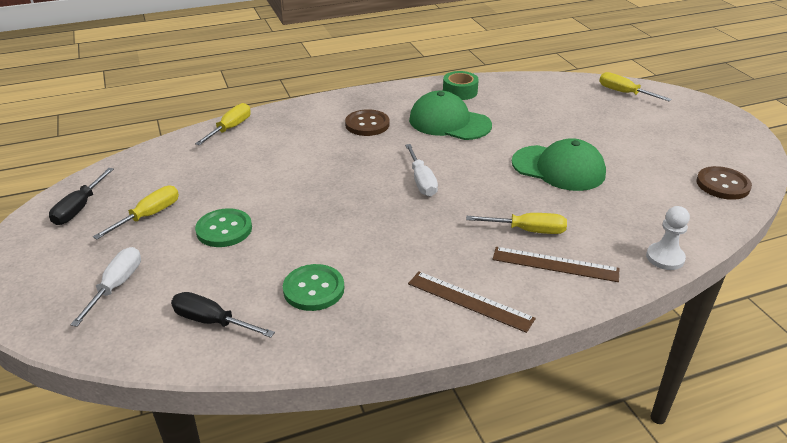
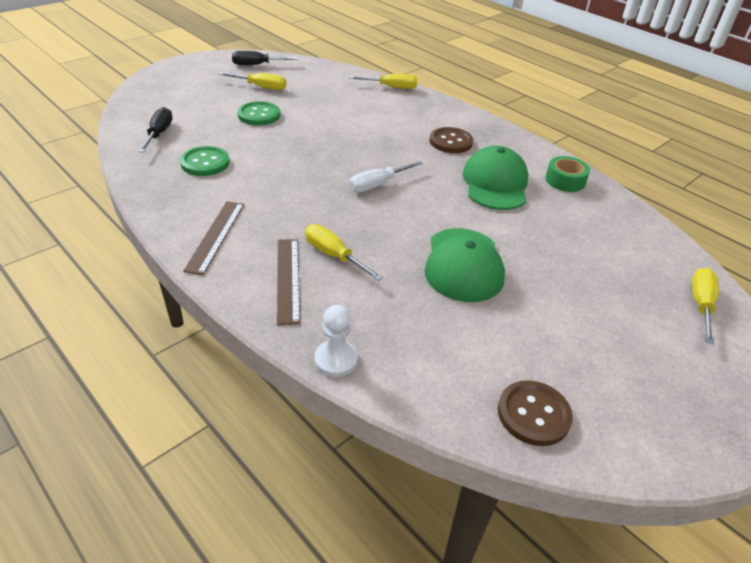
camera: 65 degrees right, 5 degrees up
white screwdriver [70,247,141,327] -> none
yellow screwdriver [466,213,567,234] -> yellow screwdriver turned 150 degrees clockwise [305,224,383,281]

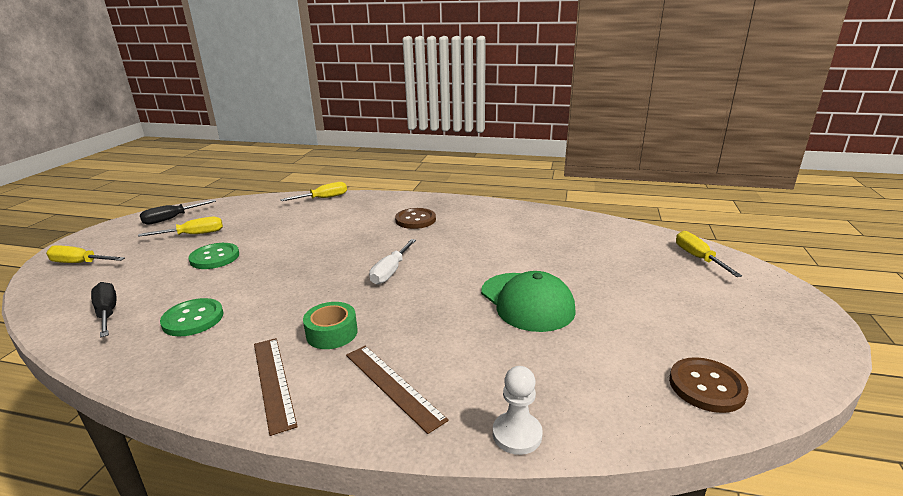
camera: 30 degrees left, 15 degrees down
yellow screwdriver [305,224,383,281] -> yellow screwdriver moved to [46,245,125,263]
green cap [462,146,528,210] -> none
green tape [545,156,590,192] -> green tape moved to [303,302,358,349]

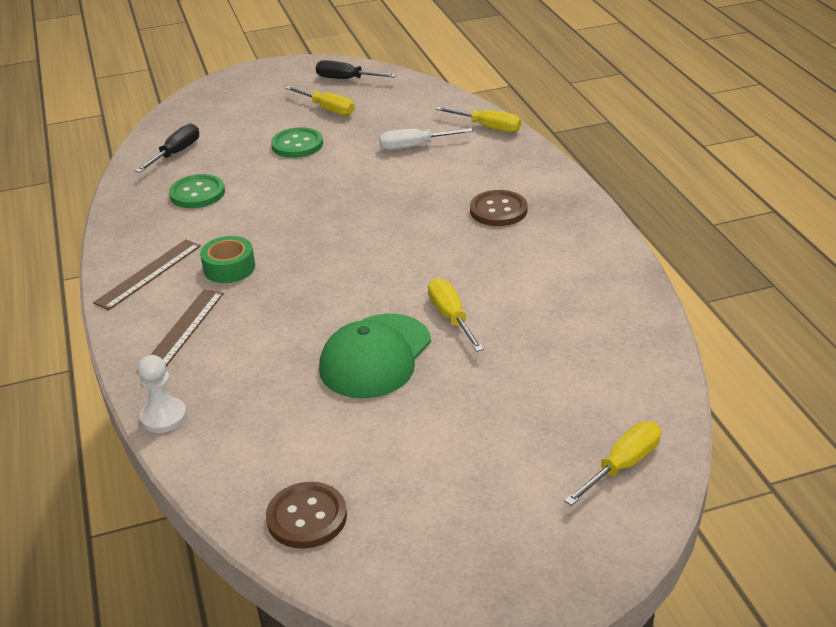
camera: 60 degrees right, 10 degrees up
yellow screwdriver [46,245,125,263] -> yellow screwdriver moved to [428,278,484,352]
white screwdriver [369,239,416,285] -> white screwdriver moved to [379,128,473,150]

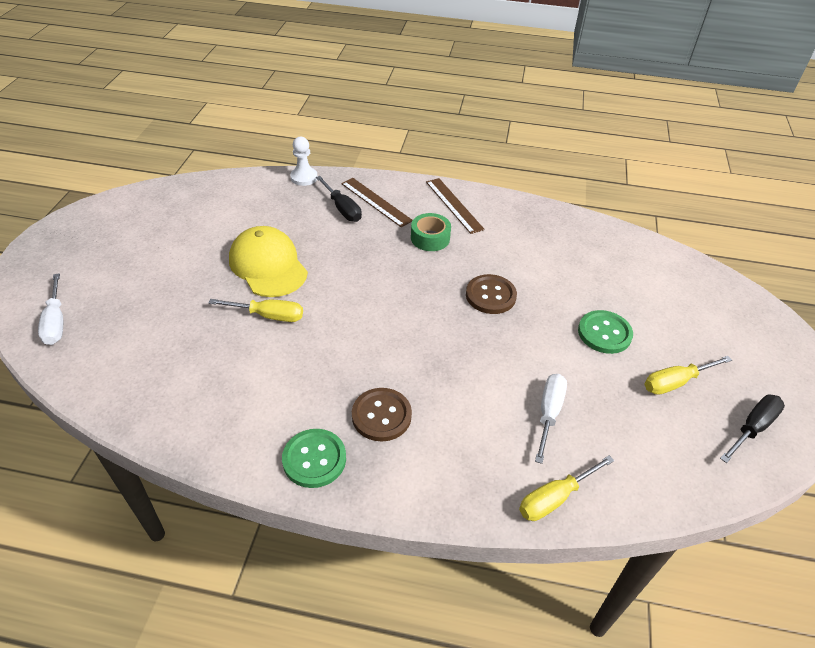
camera: 115 degrees right, 10 degrees up
black screwdriver [135,124,199,173] -> black screwdriver moved to [316,176,362,222]
green button [169,174,225,208] -> green button moved to [282,429,346,488]
brown button [266,482,347,549] -> brown button moved to [466,274,517,314]
green cap [319,314,431,398] -> yellow cap [229,226,308,297]
yellow screwdriver [564,421,661,506] -> white screwdriver [38,273,63,345]

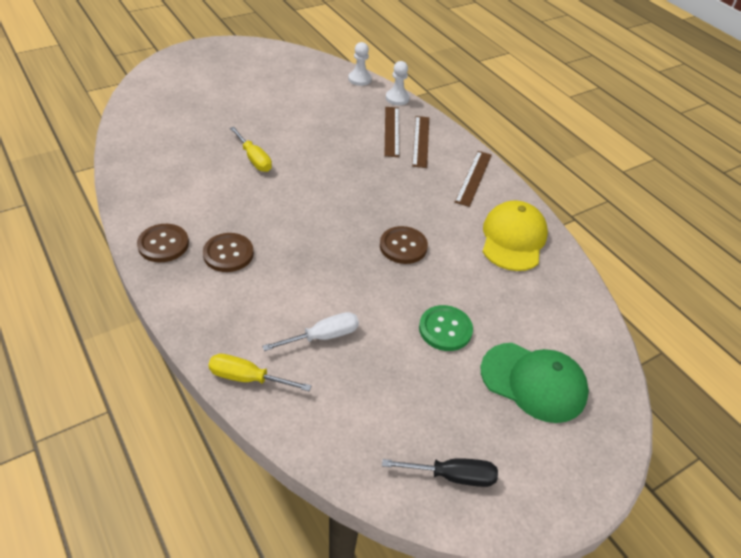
camera: 45 degrees right, 0 degrees up
white screwdriver [38,273,63,345] -> none
yellow cap [229,226,308,297] -> yellow cap moved to [483,201,548,271]
green button [282,429,346,488] -> brown button [137,224,189,262]
black screwdriver [316,176,362,222] -> brown ruler [384,107,399,157]
green tape [411,213,451,251] -> none
yellow screwdriver [645,356,732,395] -> none
none -> white pawn [348,42,372,86]
none -> green cap [480,343,589,423]

